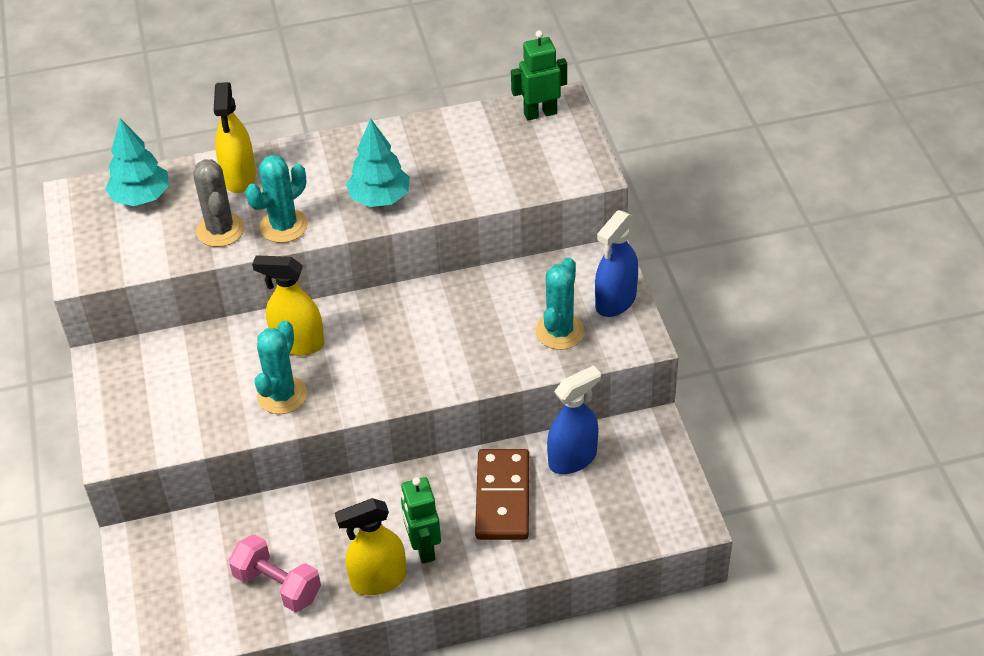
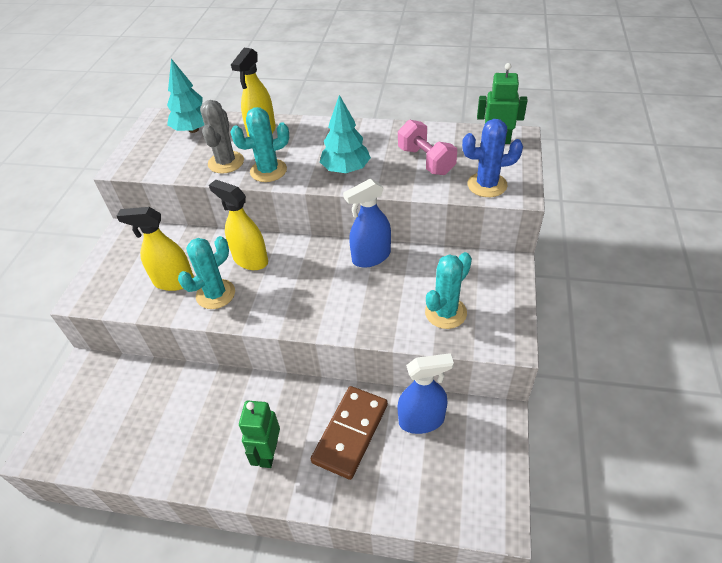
camera: 25 degrees right, 0 degrees up
pink dumbbell [228,534,321,612] -> pink dumbbell moved to [398,120,457,175]
yellow spray bottle [335,498,407,595] -> yellow spray bottle moved to [117,207,194,291]
blue spray bottle [595,210,638,317] -> blue spray bottle moved to [343,179,391,268]
none -> blue cactus [462,119,523,197]

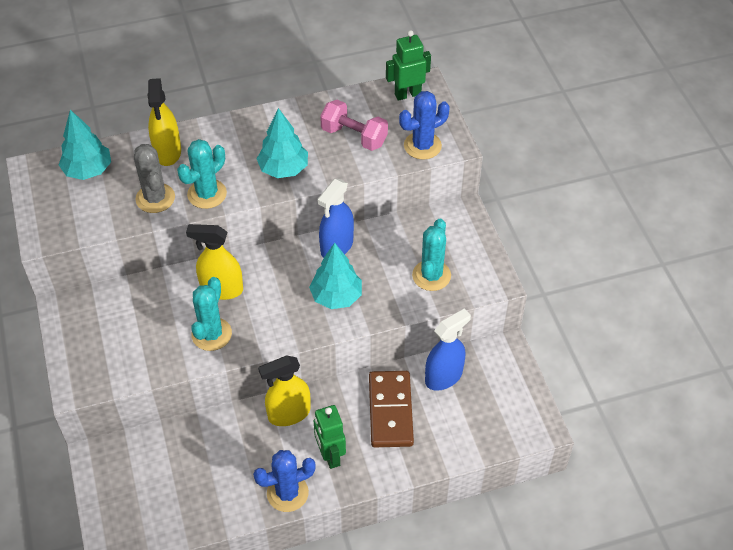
camera: 30 degrees left, 5 degrees up
yellow spray bottle [117,207,194,291] -> yellow spray bottle moved to [258,355,310,426]
none -> blue cactus [253,450,316,512]
none -> turquoise tree [309,243,362,309]

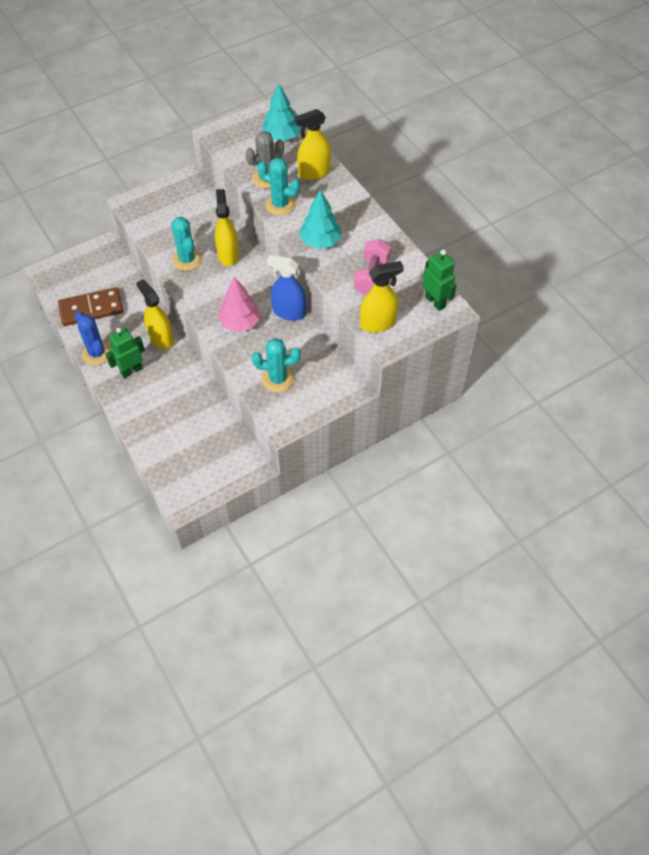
camera: 75 degrees right, 5 degrees up
turquoise cactus [191,277,232,351] -> turquoise cactus turned 60 degrees clockwise [171,217,202,271]
turquoise tree [309,243,362,309] -> pink tree [218,277,260,332]
brown domino [369,371,414,447] -> brown domino moved to [58,287,123,326]
blue cactus [399,91,450,160] -> yellow spray bottle [360,261,404,333]
blue spray bottle [425,308,471,391] -> none

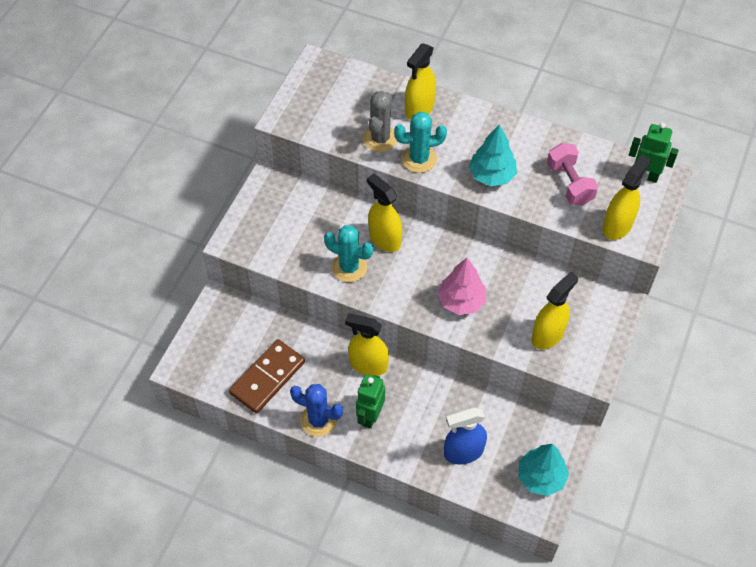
camera: 35 degrees left, 0 degrees up
turquoise cactus [252,338,301,392] -> yellow spray bottle [531,272,578,349]
turquoise tree [262,83,301,141] -> turquoise tree moved to [518,444,569,496]
blue spray bottle [266,254,306,321] -> blue spray bottle moved to [444,407,487,465]

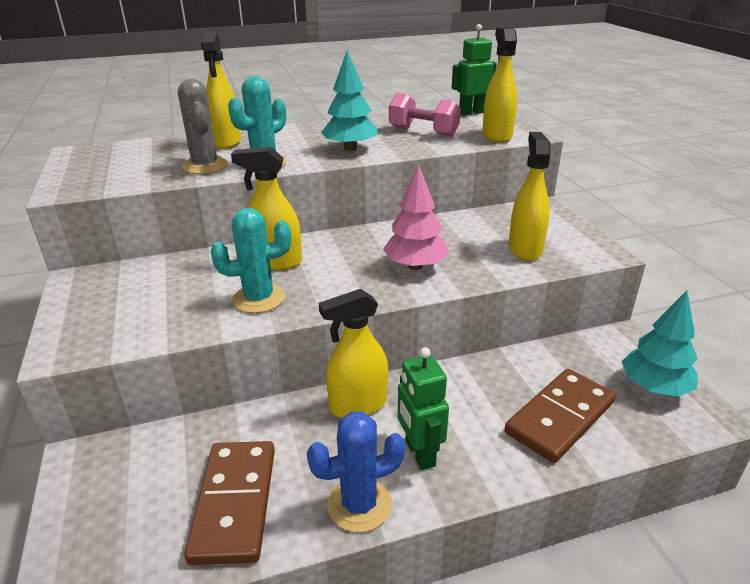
camera: 40 degrees left, 25 degrees down
blue spray bottle [444,407,487,465] -> brown domino [505,369,616,463]

